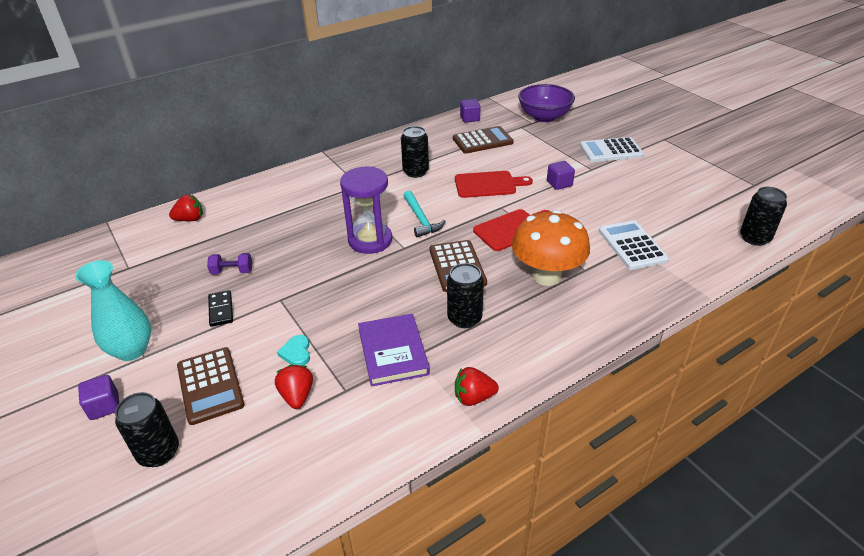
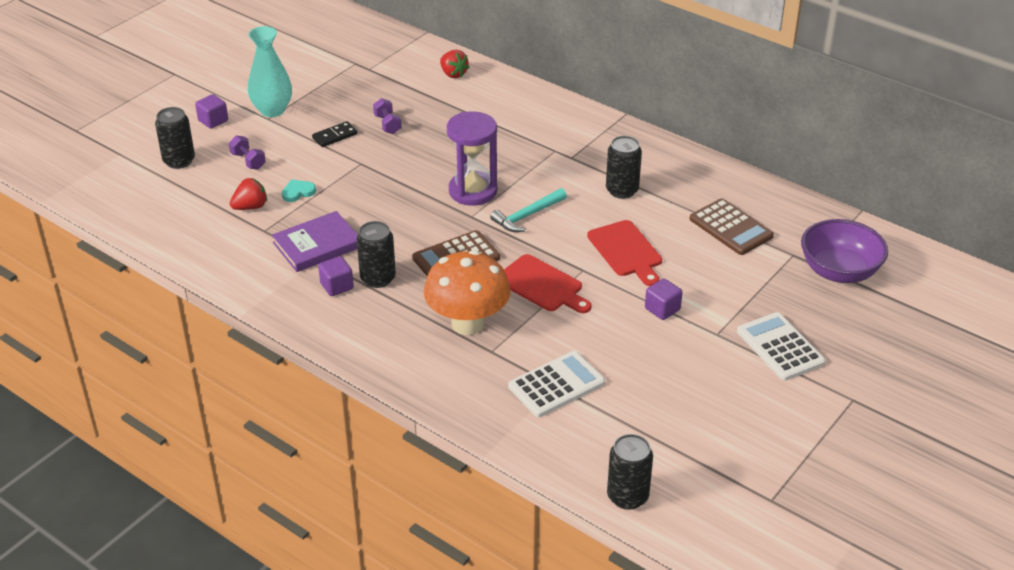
camera: 70 degrees right, 0 degrees up
brown calculator [177,347,245,425] -> purple dumbbell [229,136,266,169]
red strawberry [455,367,499,406] -> none
purple cube [460,99,481,123] -> purple cube moved to [318,256,354,296]

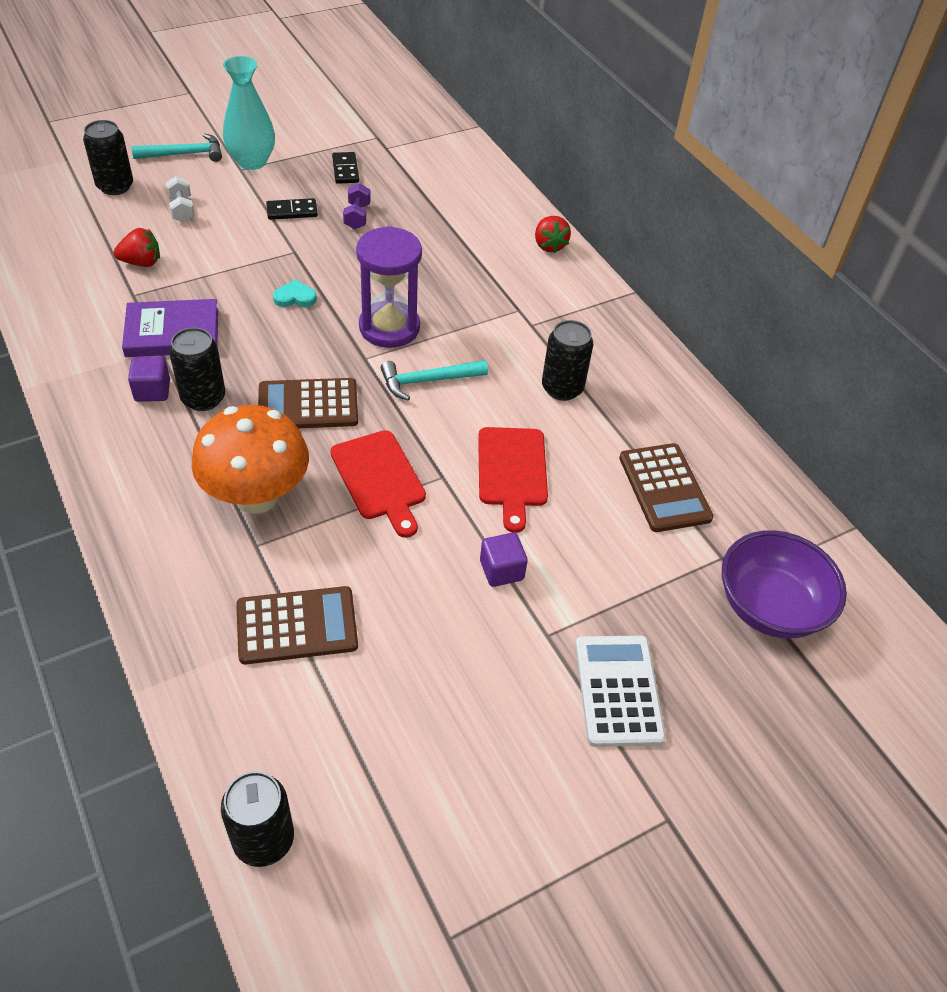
camera: 20 degrees right, 10 degrees up
purple cube [195,94,228,129] -> turquoise hammer [131,133,222,162]
purple dumbbell [229,136,266,169] -> white dumbbell [166,176,195,223]
turquoise heart [282,179,316,202] -> turquoise heart moved to [273,279,317,307]
red strawberry [440,50,470,78] -> red strawberry moved to [535,216,571,254]
white calculator [508,351,605,417] -> brown calculator [236,586,358,665]
none -> black domino [332,152,359,184]

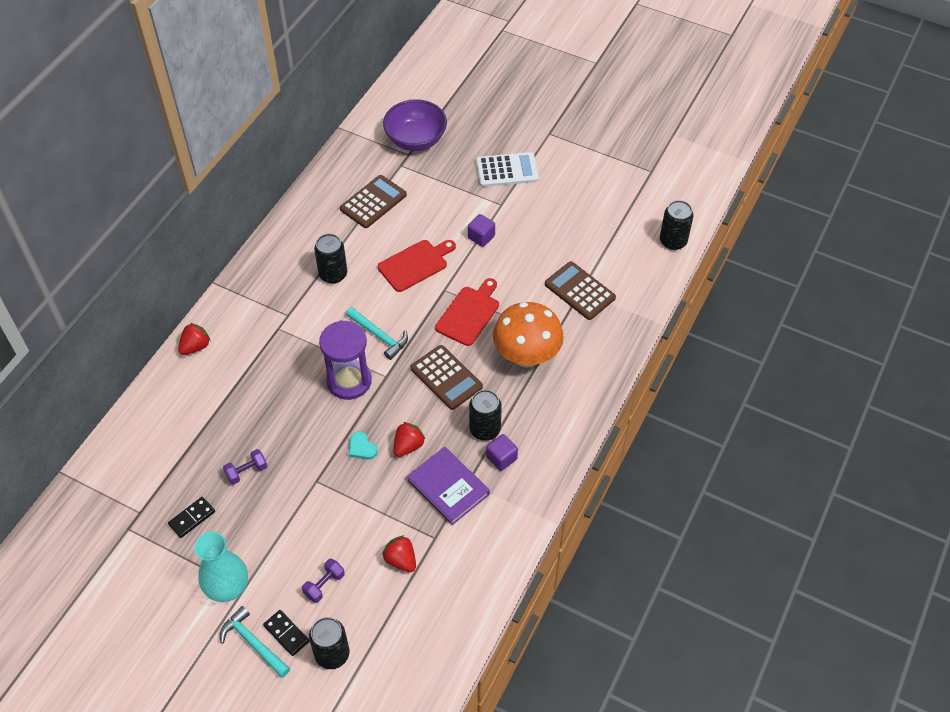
camera: 120 degrees left, 5 degrees up
white dumbbell [166,176,195,223] -> purple dumbbell [302,559,345,603]
black domino [266,198,318,220] -> black domino moved to [263,610,309,656]
white calculator [575,636,666,747] -> white calculator turned 150 degrees counterclockwise [476,152,539,187]
none -> red strawberry [393,422,425,457]

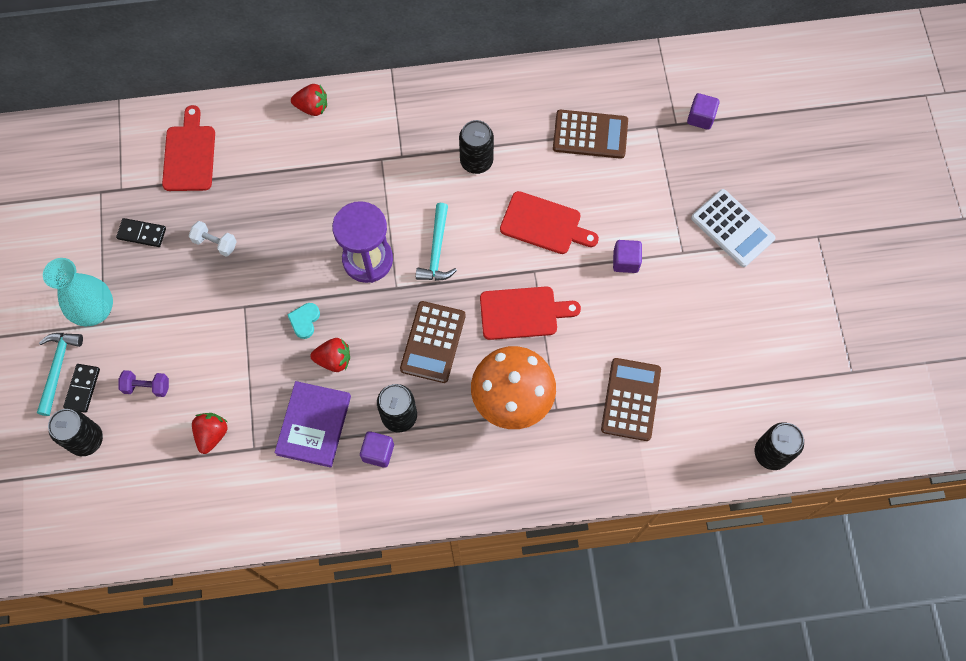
camera: 55 degrees right, 15 degrees up
purple dumbbell [223,449,267,485] -> white dumbbell [189,221,237,257]
purple bowl [383,99,447,151] -> purple cube [687,93,719,130]
none -> red cutting board [162,105,215,191]

